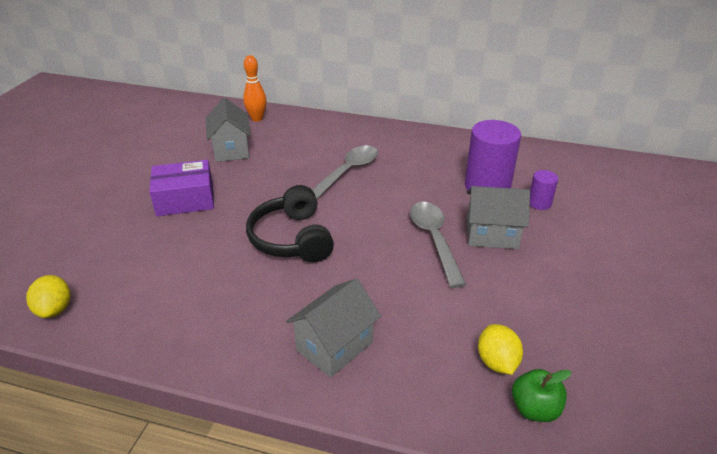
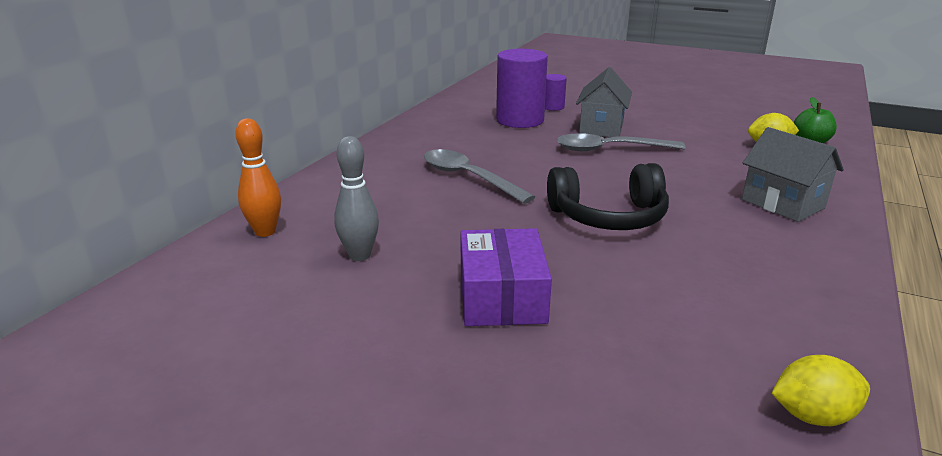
camera: 80 degrees left, 10 degrees down
grey house [206,98,251,162] -> grey bowling pin [334,136,379,261]

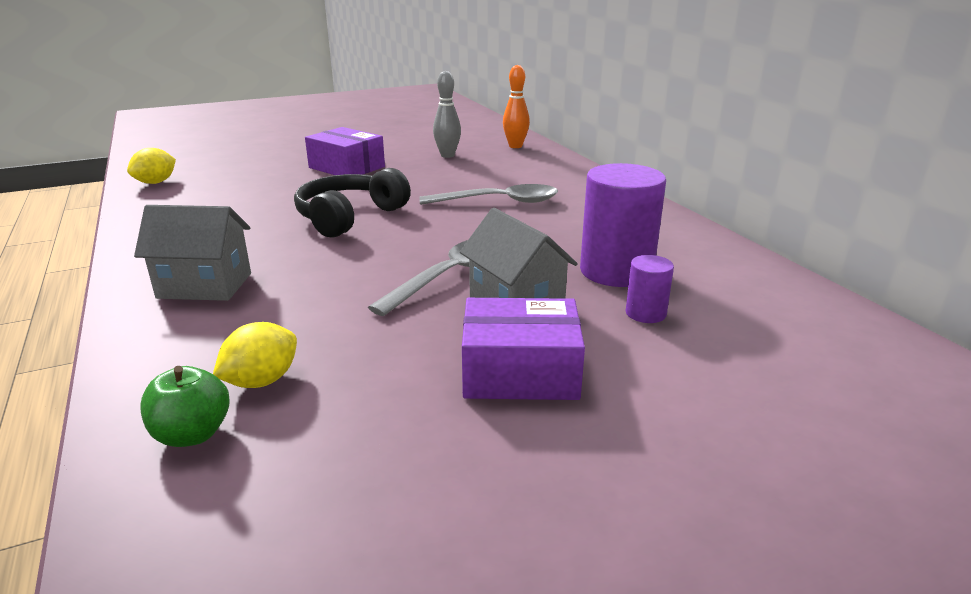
camera: 130 degrees right, 0 degrees up
none -> purple box [462,298,585,400]

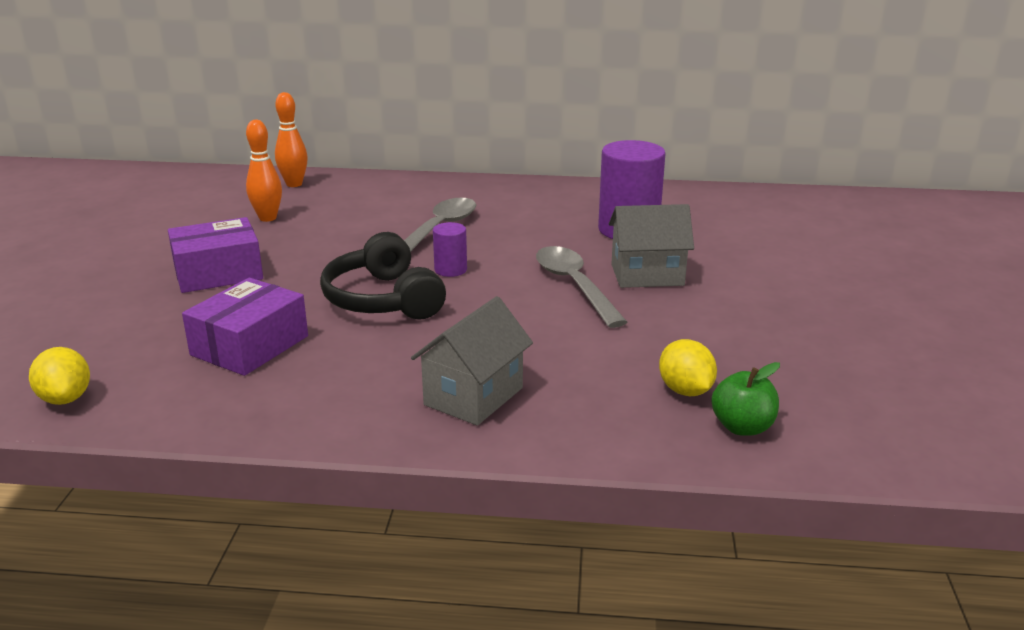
camera: 60 degrees left, 0 degrees up
grey bowling pin [433,71,461,158] -> orange bowling pin [246,120,282,222]
purple box [462,298,585,400] -> purple box moved to [182,278,308,376]
purple cylinder [626,255,674,323] -> purple cylinder moved to [433,222,467,277]

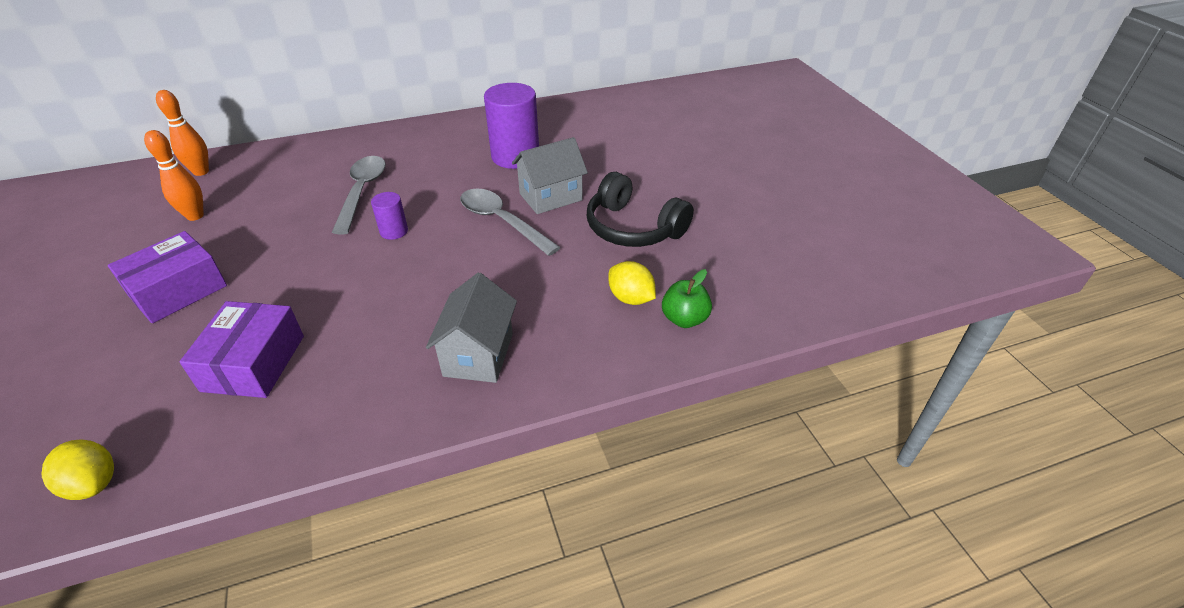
camera: 25 degrees left, 15 degrees up
black headphones [320,232,446,320] -> black headphones moved to [587,172,694,247]

